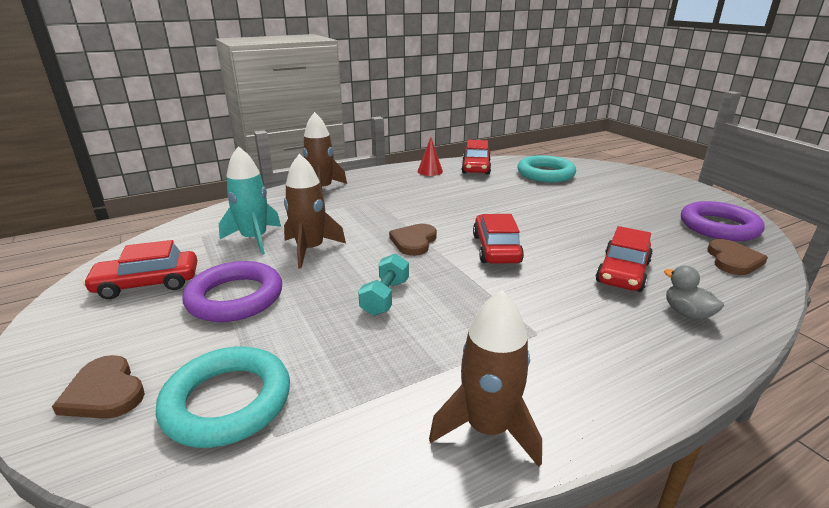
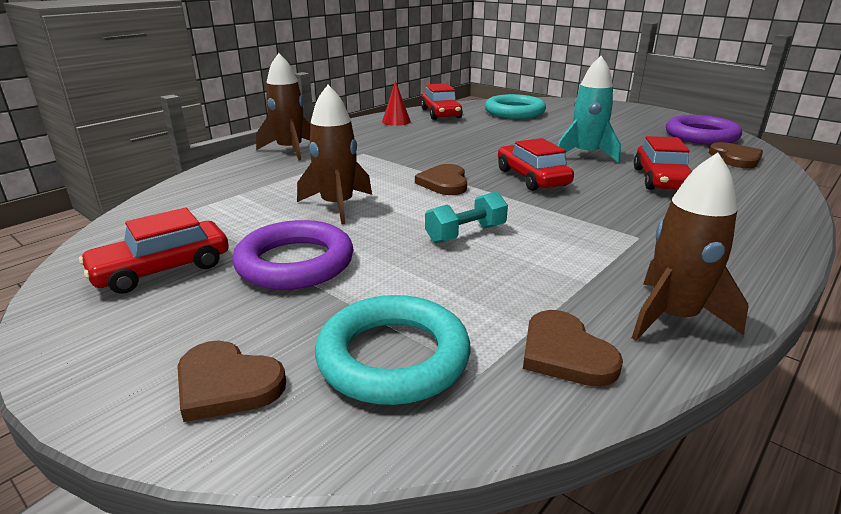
camera: 20 degrees left, 0 degrees up
turquoise rocket [219,146,281,255] -> turquoise rocket moved to [558,56,621,163]
turquoise dumbbell [358,253,409,316] -> turquoise dumbbell turned 60 degrees clockwise [425,191,508,243]
grey duck [664,266,724,320] -> none
none -> brown heart [523,310,623,387]

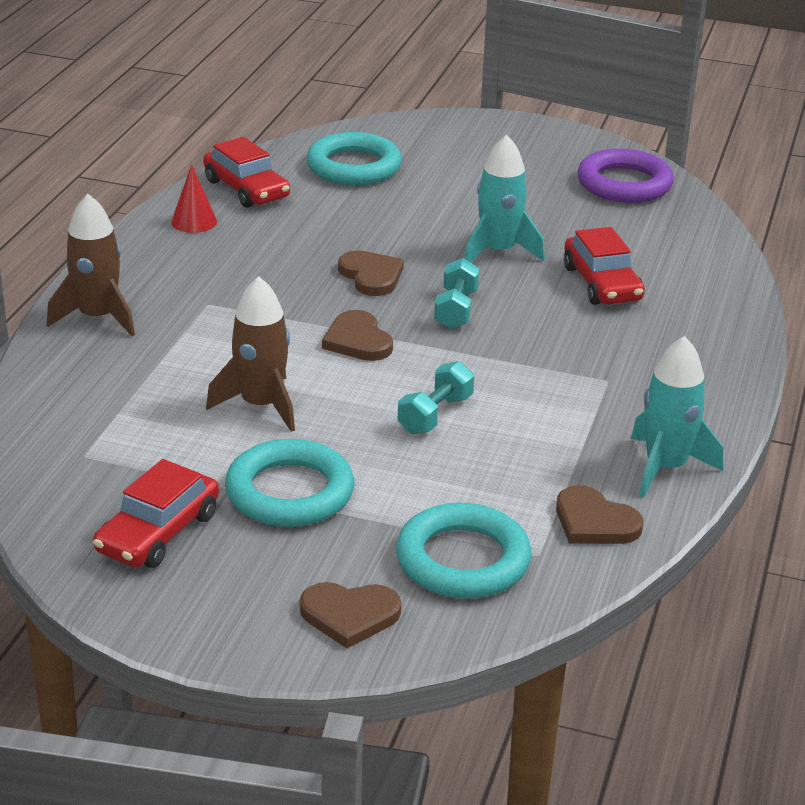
camera: 25 degrees left, 5 degrees up
purple ring [232,220,354,290] -> turquoise ring [225,439,354,527]
red car [498,138,574,191] -> turquoise dumbbell [434,258,479,329]
brown rocket [632,153,748,341] -> turquoise rocket [631,336,723,497]
brown heart [709,142,763,168] -> brown heart moved to [338,250,404,296]

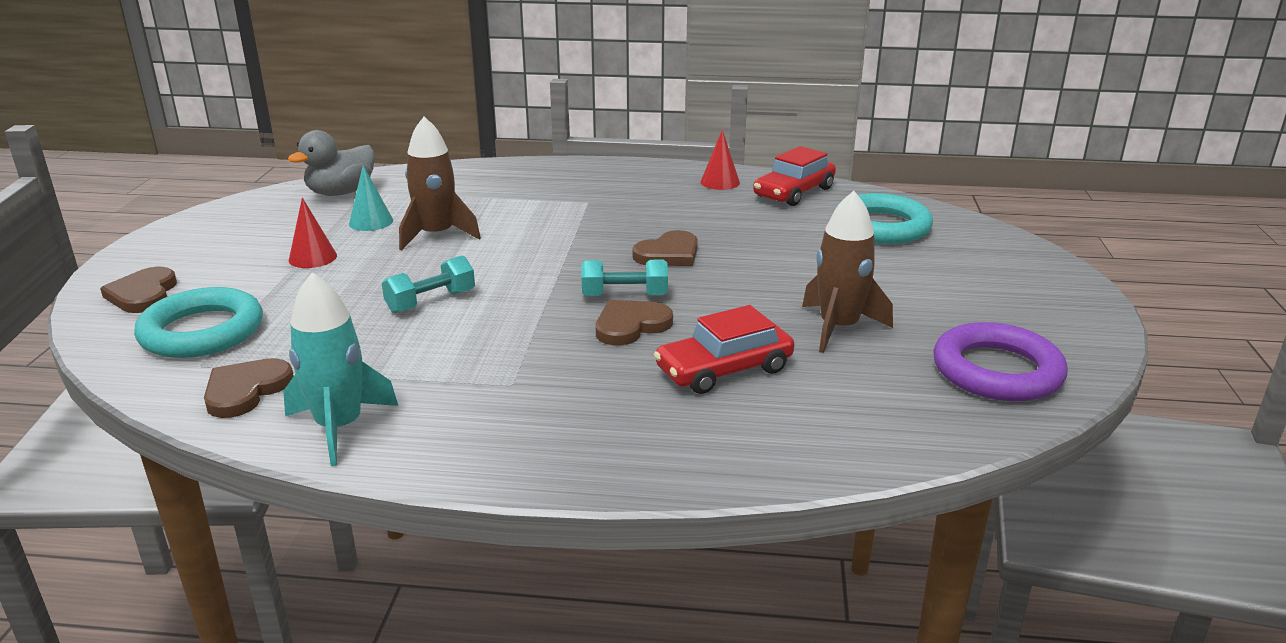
camera: 80 degrees right, 5 degrees down
brown rocket [47,194,135,336] -> brown rocket moved to [802,191,893,353]
red car [93,459,219,568] -> none
turquoise ring [225,439,354,527] -> red cone [289,198,337,268]
brown heart [322,310,393,361] -> brown heart moved to [596,300,673,345]
turquoise dumbbell [398,361,474,434] -> turquoise dumbbell turned 60 degrees counterclockwise [382,256,475,313]
turquoise rocket [464,135,545,263] -> none
none -> grey duck [288,130,375,196]
none -> turquoise cone [349,166,393,231]

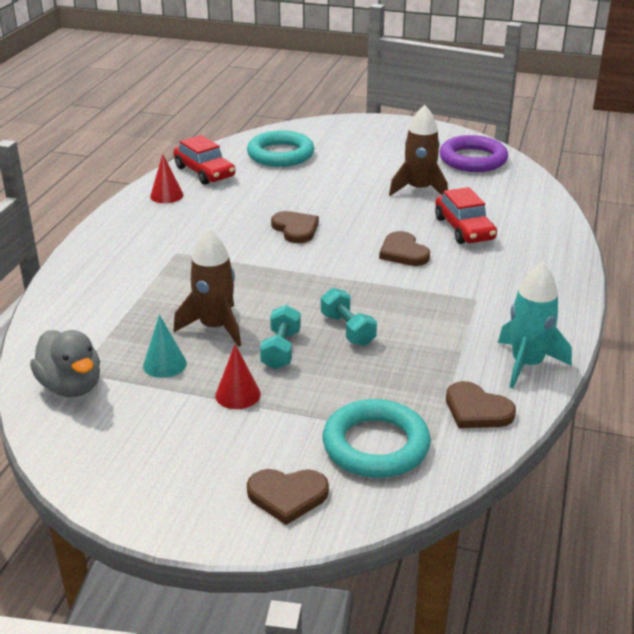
camera: 80 degrees left, 5 degrees up
turquoise dumbbell [582,260,668,296] -> turquoise dumbbell moved to [260,305,301,369]

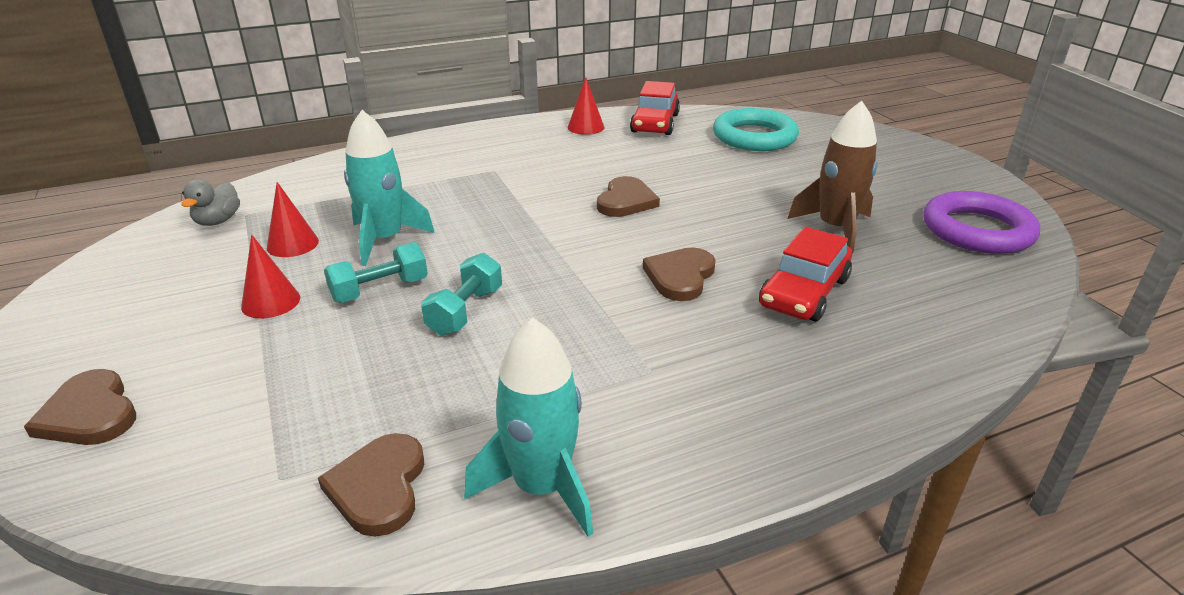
camera: 50 degrees right, 0 degrees up
grey duck [30,330,100,397] -> grey duck [181,179,240,226], size x0.63
turquoise cone [143,315,187,378] -> red cone [267,182,319,257]
brown rocket [174,228,241,347] -> turquoise rocket [344,110,435,266]
turquoise ring [323,399,431,478] -> none

